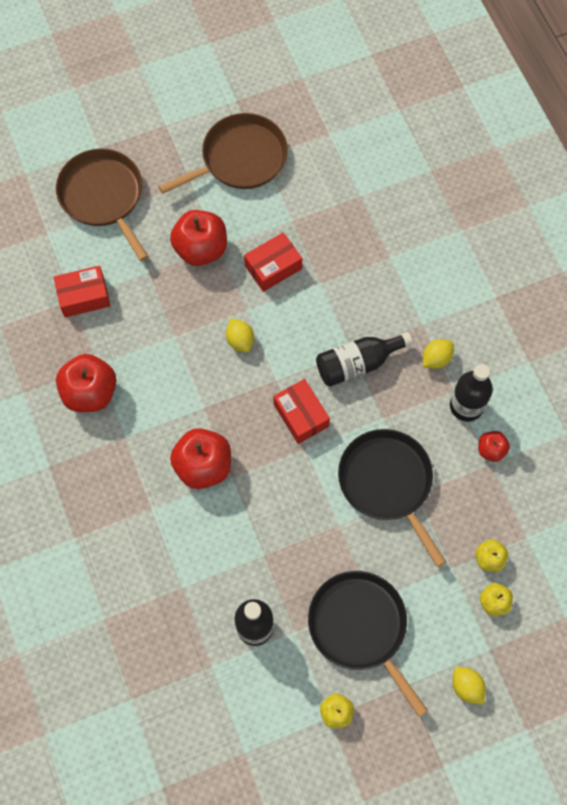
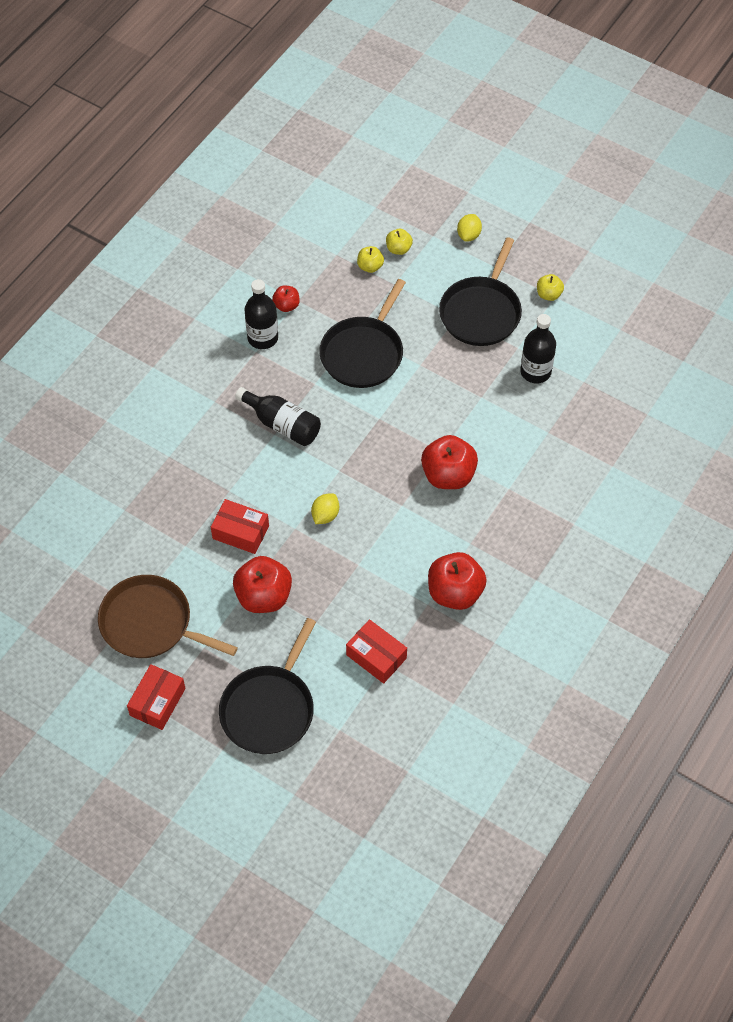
camera: 125 degrees left, 10 degrees down
brown pan [56,149,148,261] -> black pan [219,618,316,754]
red box [273,379,330,444] -> red box moved to [127,664,186,730]
yellow lemon [423,339,454,369] -> none

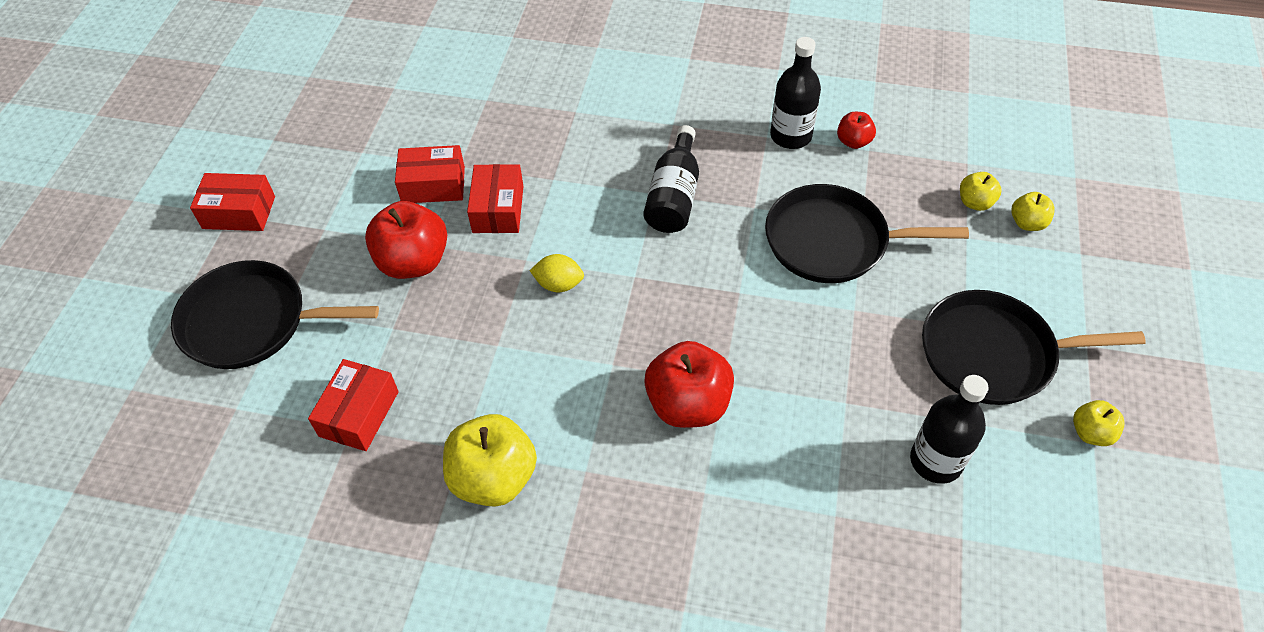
camera: 70 degrees right, 5 degrees down
brown pan [98,575,238,658] -> none
red apple [428,552,487,610] -> yellow apple [443,414,537,507]
yellow lemon [457,214,482,241] -> none
none -> red box [395,145,465,203]

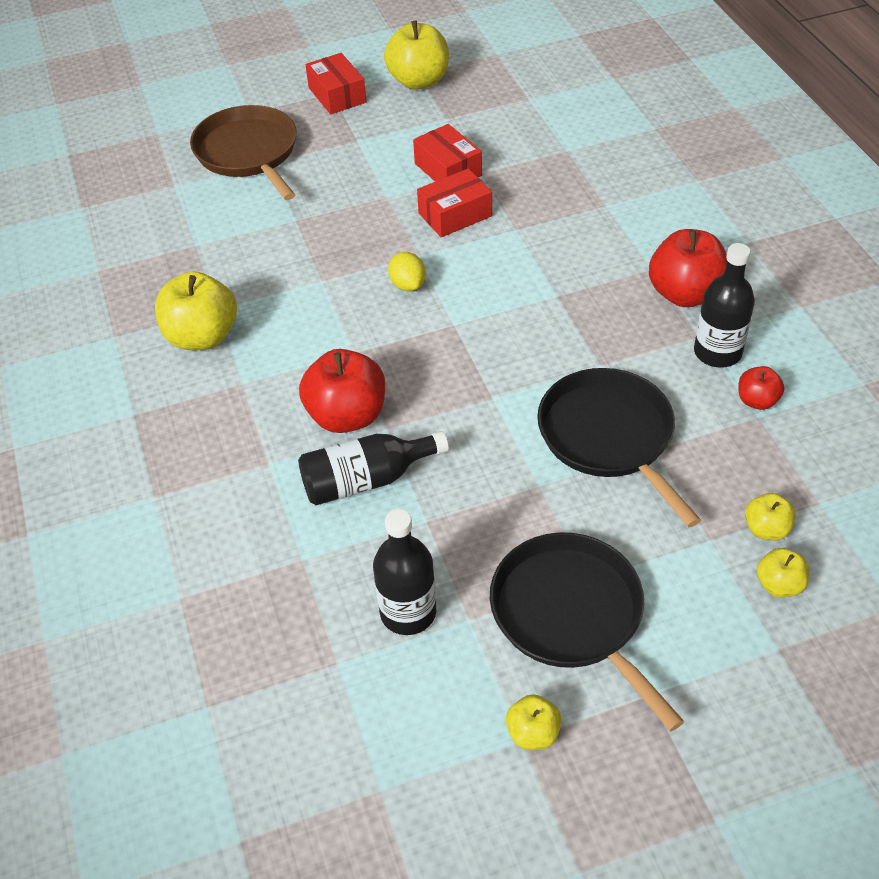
camera: 60 degrees right, 5 degrees down
black pan [171,260,379,369] -> brown pan [190,105,297,200]
red box [308,359,399,451] -> none
red apple [365,201,447,279] -> red apple moved to [649,229,727,307]
black bottle [643,125,699,233] -> black bottle moved to [298,431,449,505]
none -> yellow apple [384,21,449,90]

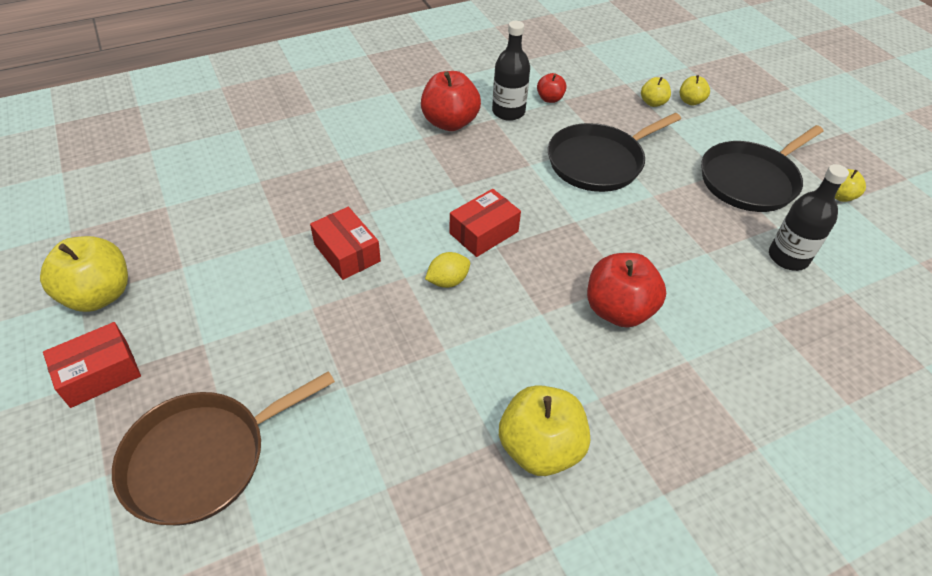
camera: 100 degrees left, 0 degrees up
black bottle [298,431,449,505] -> none
red box [413,124,482,181] -> red box moved to [449,189,521,257]

